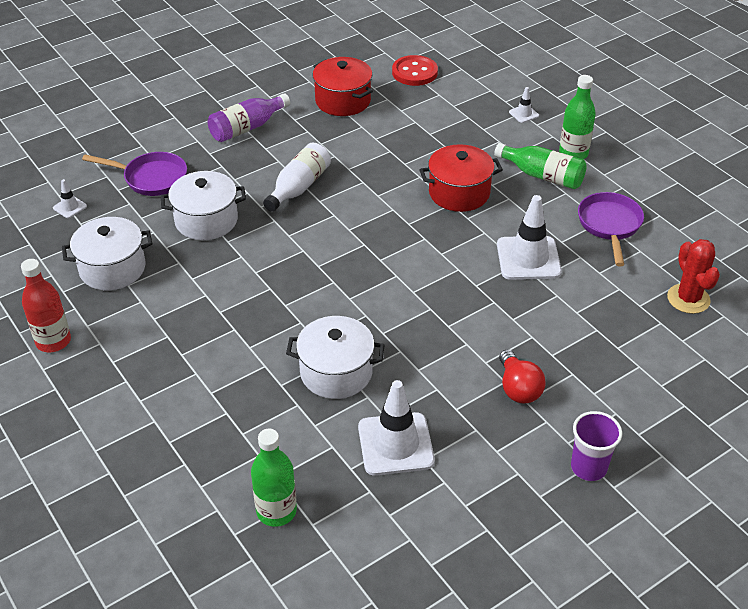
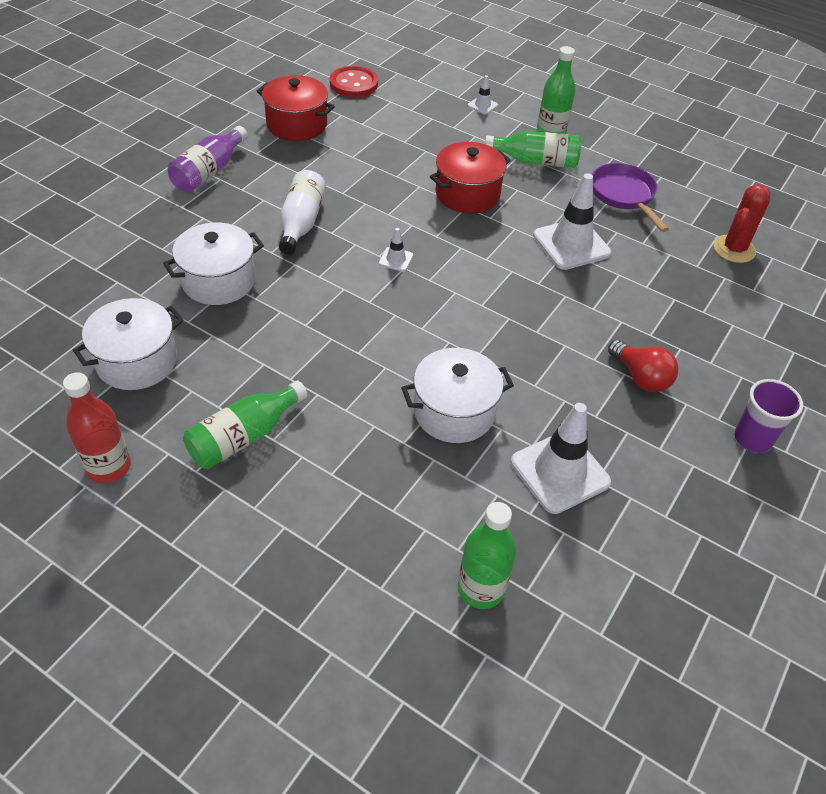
camera: 25 degrees left, 5 degrees up
white traffic cone [53,179,87,218] -> white traffic cone moved to [379,228,413,272]
purple pan [82,152,187,196] -> none
red cactus [667,239,720,314] -> red cactus turned 75 degrees clockwise [713,184,770,263]
none -> green bottle [183,381,308,469]

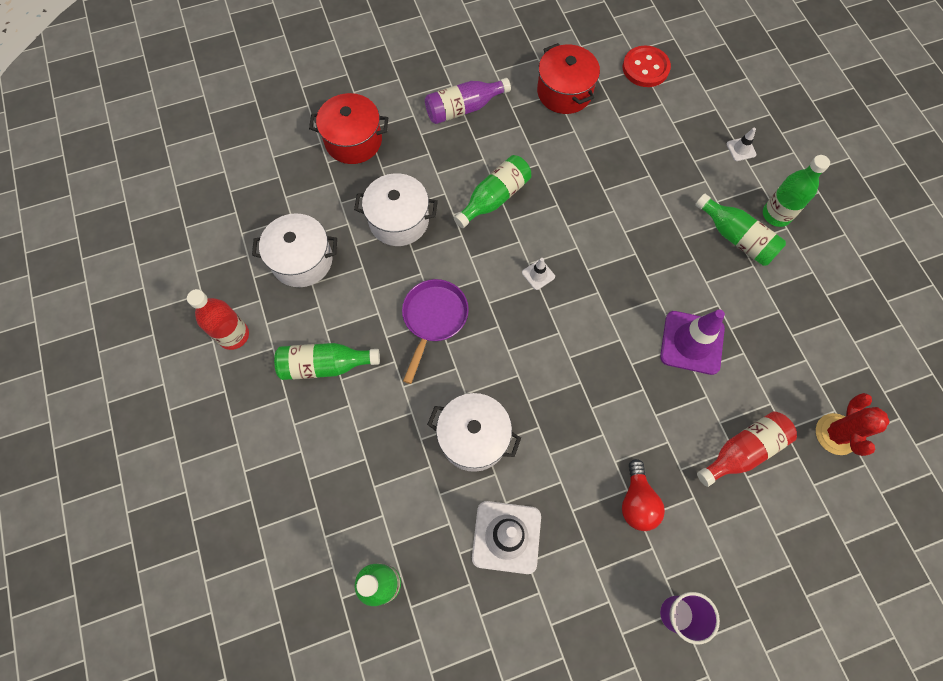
camera: 40 degrees right, 20 degrees up
white bottle [279,170,326,255] -> green bottle [454,155,531,228]
red pot [430,142,511,214] -> red pot moved to [309,93,388,164]
white traffic cone [533,173,611,270] -> purple traffic cone [660,309,725,375]
purple pan [592,163,669,232] -> purple pan moved to [402,279,469,384]
red cactus [713,184,770,263] -> red cactus turned 60 degrees counterclockwise [816,393,890,456]
none -> red bottle [697,411,797,487]

